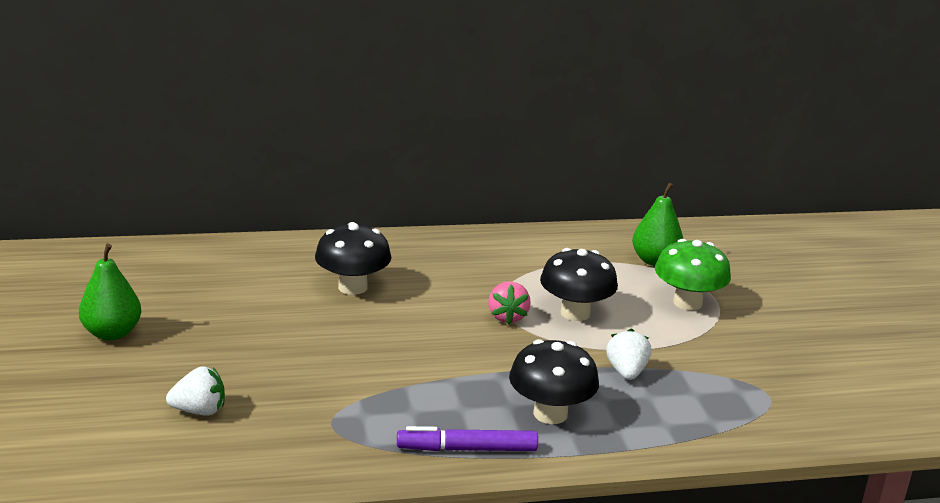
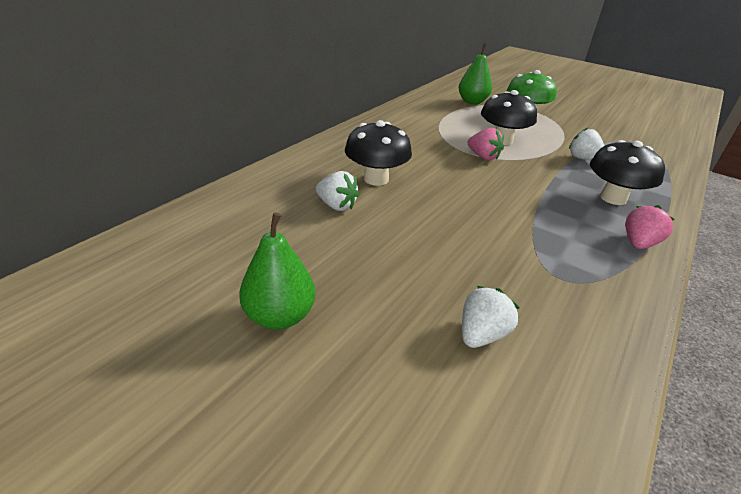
camera: 45 degrees left, 10 degrees up
purple marker [397,426,538,451] -> pink strawberry [625,205,675,249]
none -> white strawberry [316,171,359,211]

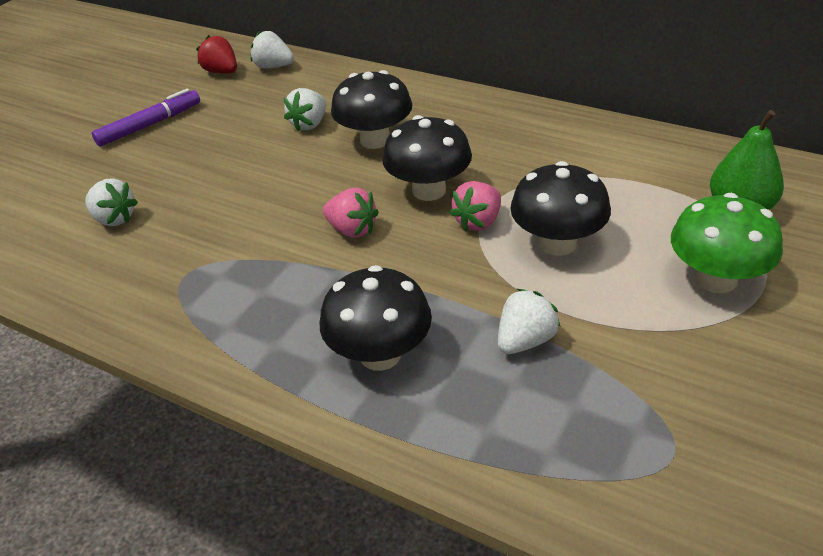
camera: 90 degrees right, 5 degrees up
green pear [239,212,315,330] -> purple marker [92,88,200,147]
pink strawberry [625,205,675,249] -> pink strawberry moved to [323,188,379,238]
none -> red strawberry [196,35,237,74]
none -> white strawberry [250,31,294,69]
none -> black mushroom [382,115,472,201]

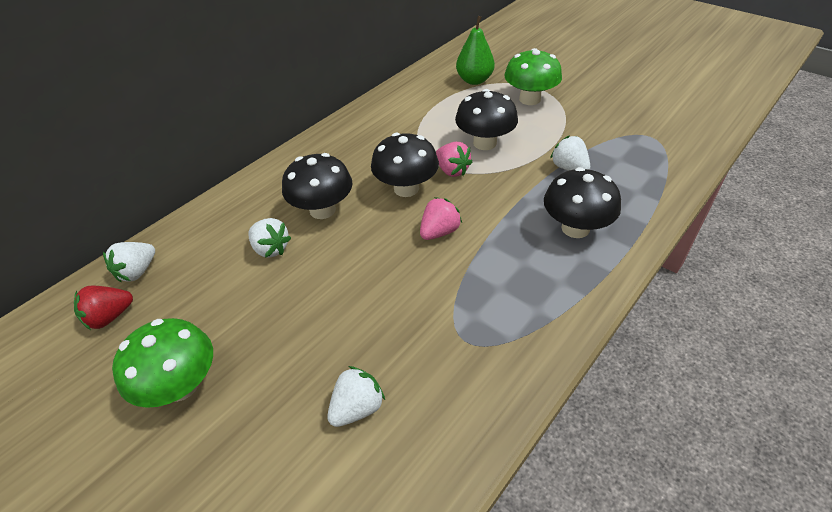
camera: 80 degrees left, 5 degrees up
purple marker [92,88,200,147] -> green mushroom [112,318,213,408]

